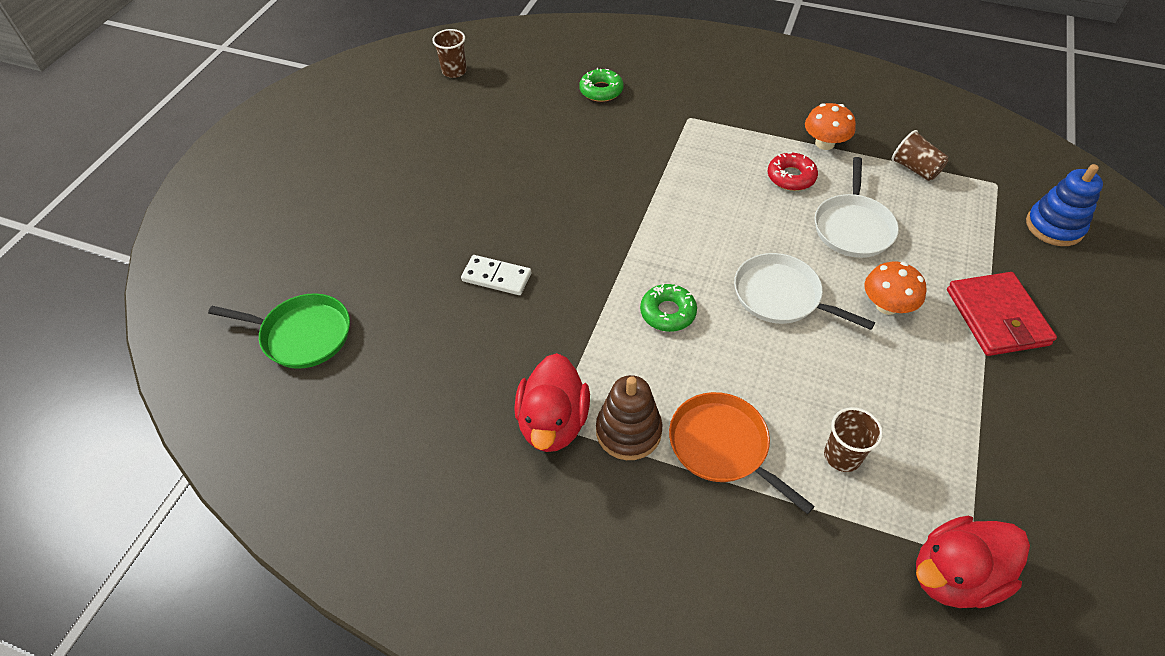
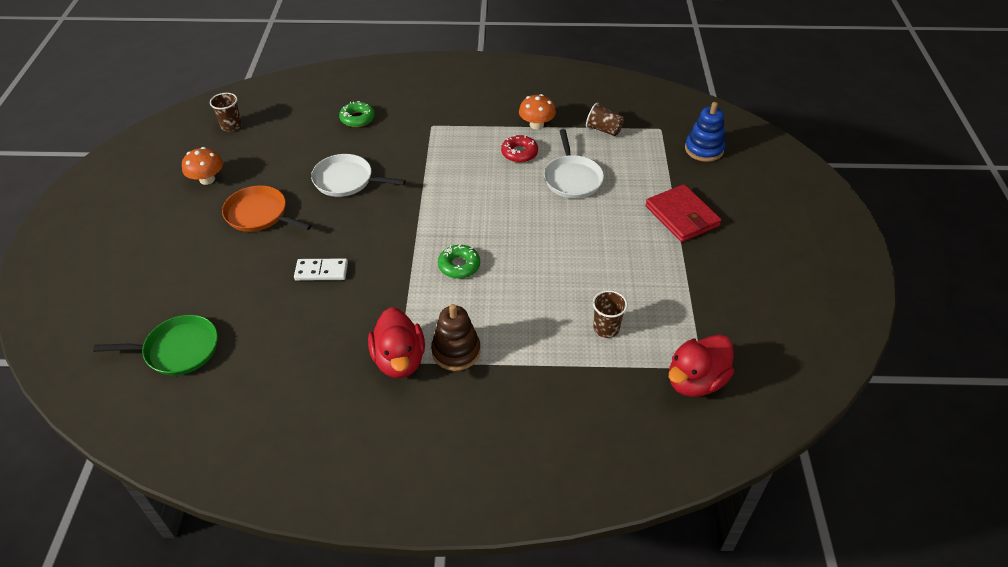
camera: 20 degrees left, 5 degrees down
orange pan [669,392,815,514] -> orange pan moved to [222,185,312,232]
white pan [734,253,875,330] -> white pan moved to [311,154,406,197]
orange mushroom [865,262,926,315] -> orange mushroom moved to [182,147,223,185]

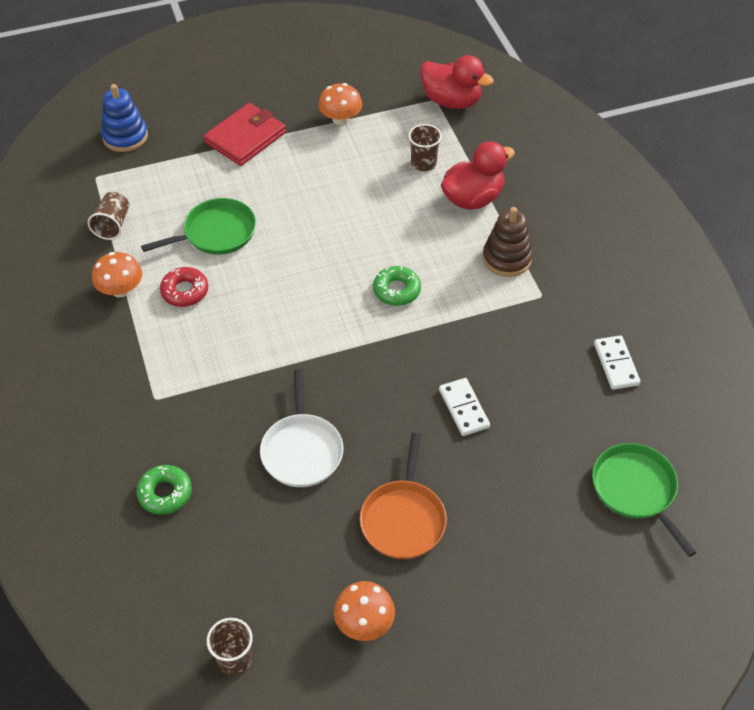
camera: 110 degrees left, 5 degrees up
red duck [368,307,425,378] -> red duck moved to [441,141,515,210]
white pan [544,129,604,199] -> green pan [141,198,256,255]
none -> orange mushroom [318,83,362,125]
none -> white domino [594,335,641,390]

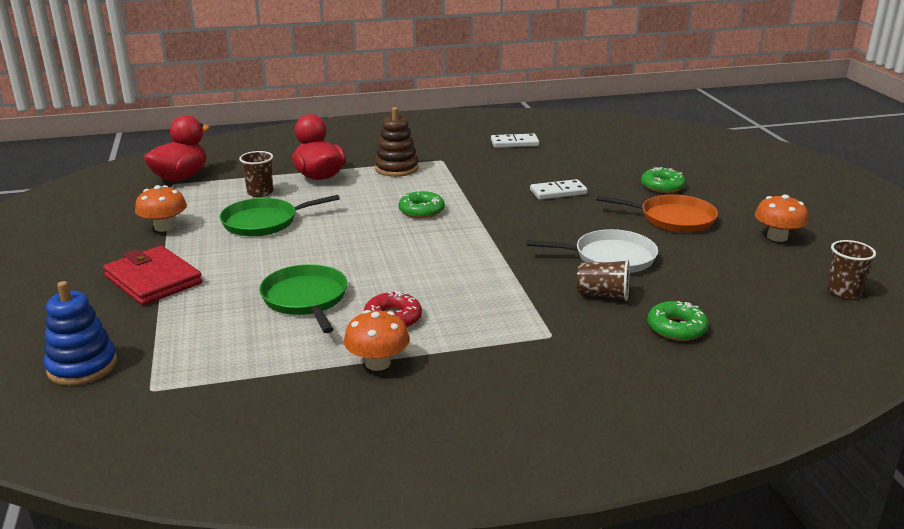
camera: 85 degrees left, 25 degrees down
brown cup [88,192,129,240] -> brown cup moved to [577,259,630,301]
green pan [592,443,697,557] -> green pan moved to [219,195,340,236]
none -> green donut [641,167,686,193]

